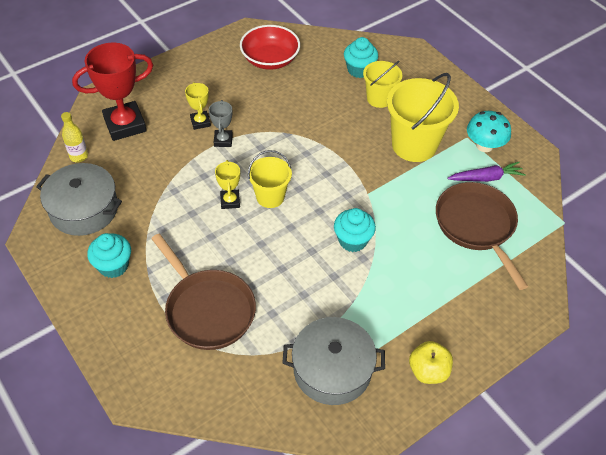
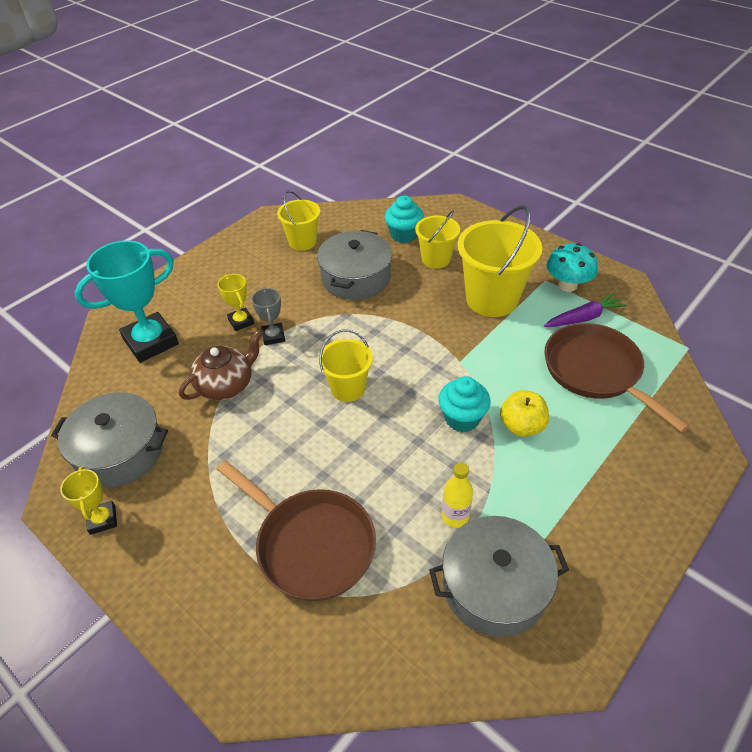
camera: 10 degrees left, 5 degrees down
yellow bottle [61,112,88,162] -> yellow bottle moved to [442,463,473,528]
red trophy [72,43,153,141] -> turquoise trophy [74,240,179,363]
turquoise cupcake [87,233,131,278] -> none
yellow trophy [215,160,240,209] -> yellow trophy moved to [60,467,117,535]
red bowl [240,25,300,70] -> yellow bucket [277,191,320,251]
yellow apple [409,341,453,384] -> yellow apple moved to [500,390,549,437]
none -> brown teapot [179,330,262,400]
none -> grey pot [317,230,392,300]

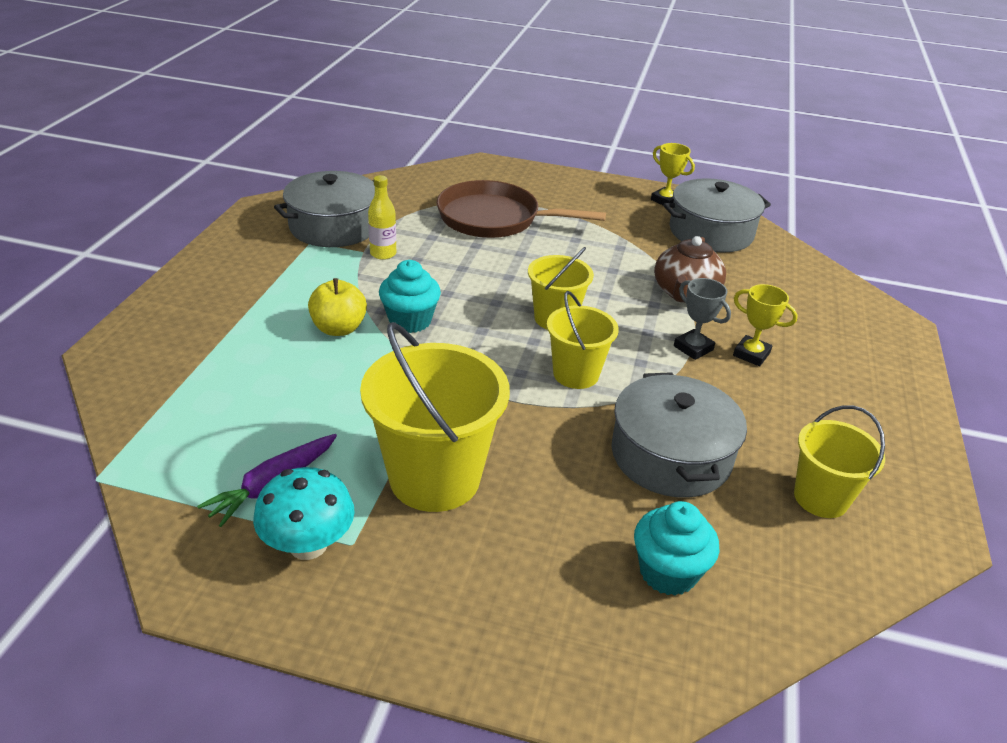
camera: 150 degrees right, 10 degrees down
turquoise trophy [74,240,179,363] -> none
yellow bucket [415,210,460,269] -> yellow bucket moved to [547,291,619,389]
brown pan [544,323,690,432] -> none

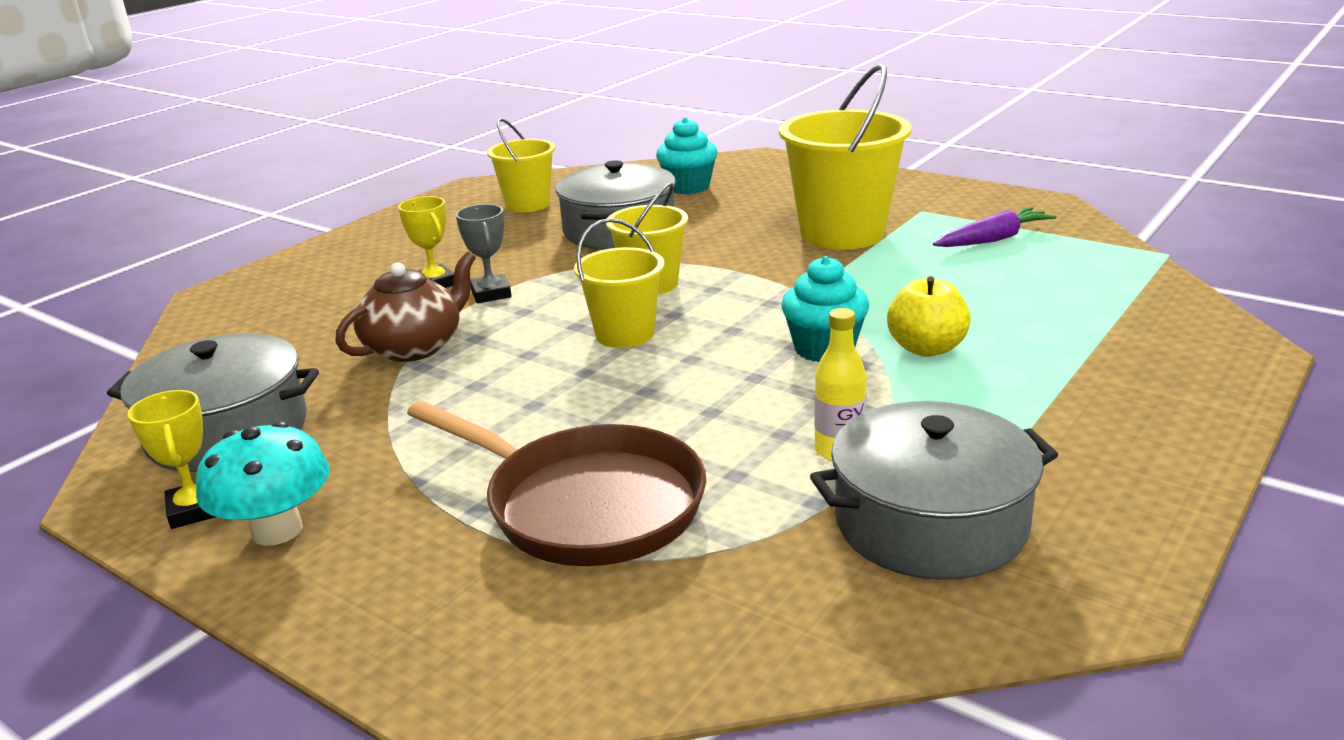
camera: 155 degrees left, 10 degrees down
turquoise mushroom [253,467,355,560] -> turquoise mushroom moved to [196,421,329,546]

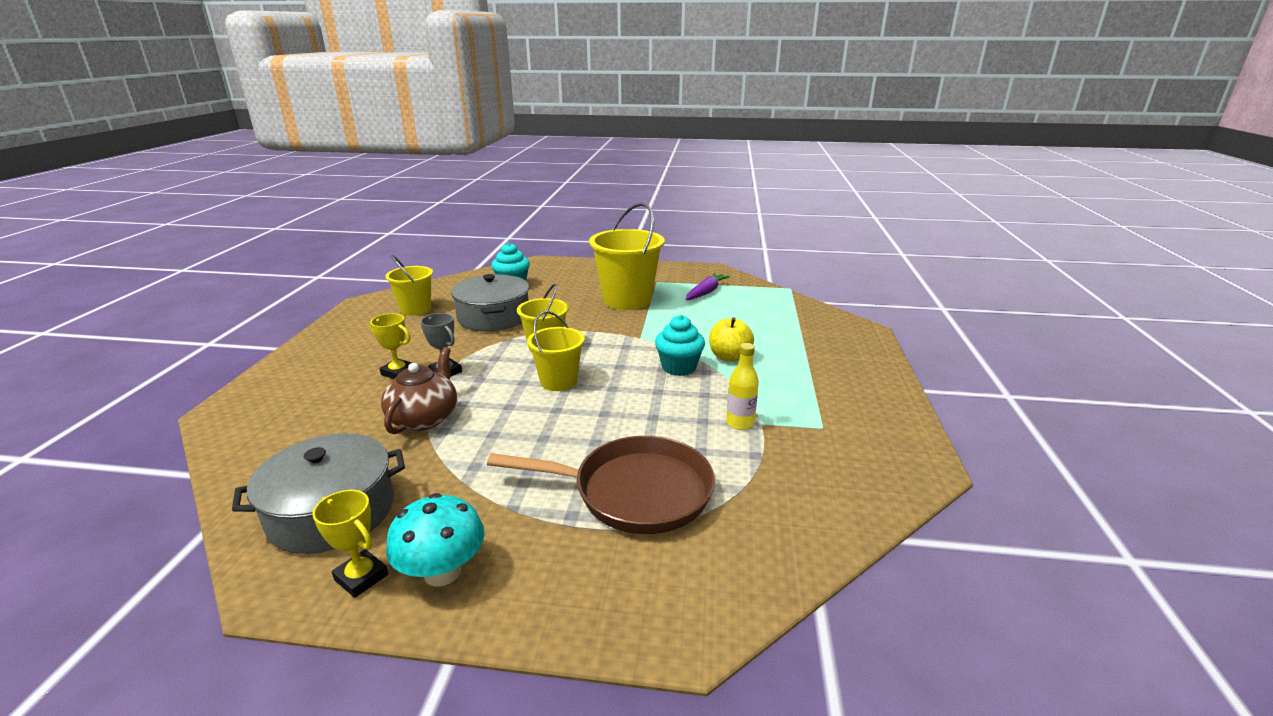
camera: 30 degrees left, 0 degrees up
grey pot [810,401,1058,580] -> none

